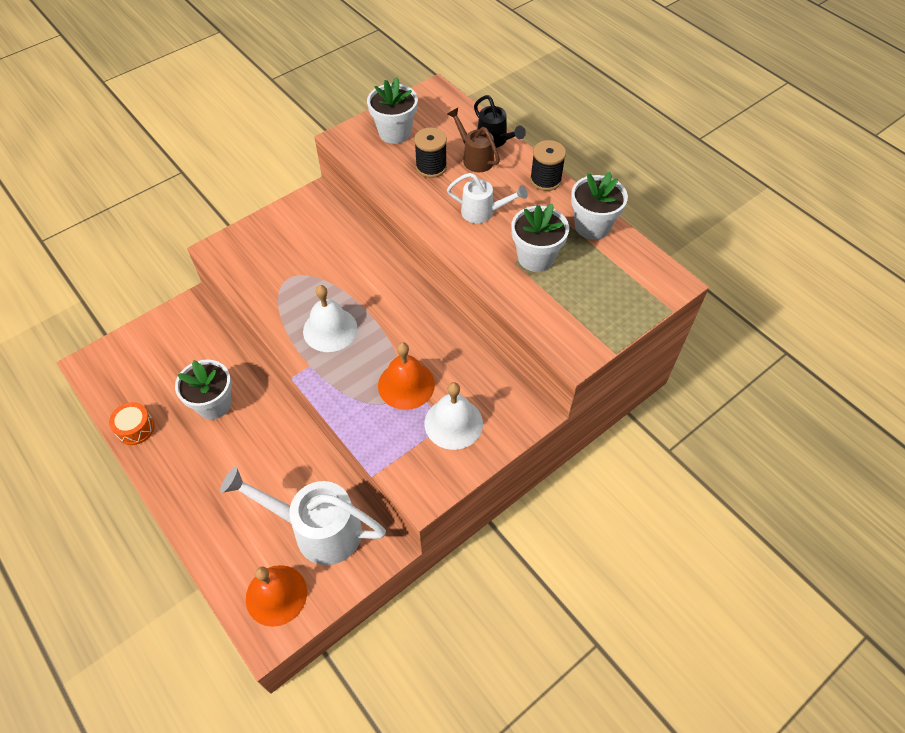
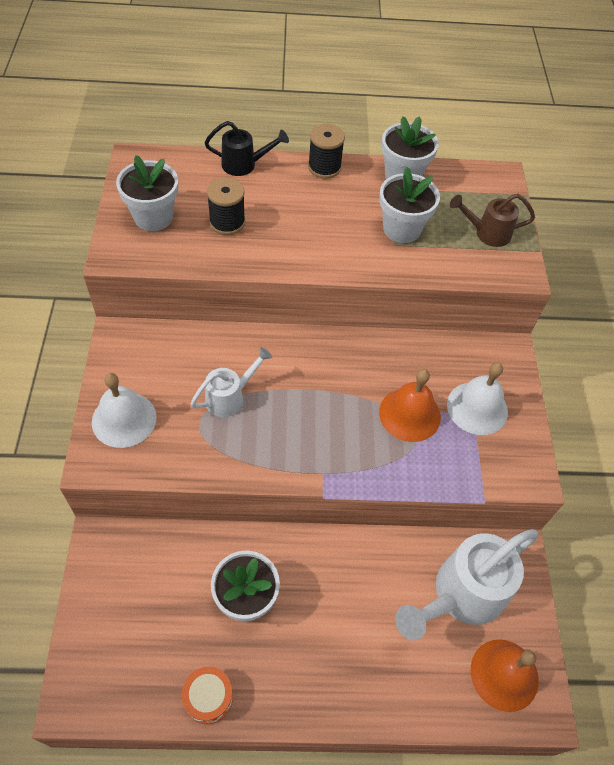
camera: 55 degrees left, 0 degrees up
white bell [303,285,357,352] -> white bell moved to [92,373,157,448]
brown watering can [447,108,500,172] -> brown watering can moved to [450,194,535,247]
white watering can [447,173,528,224] -> white watering can moved to [190,347,272,417]

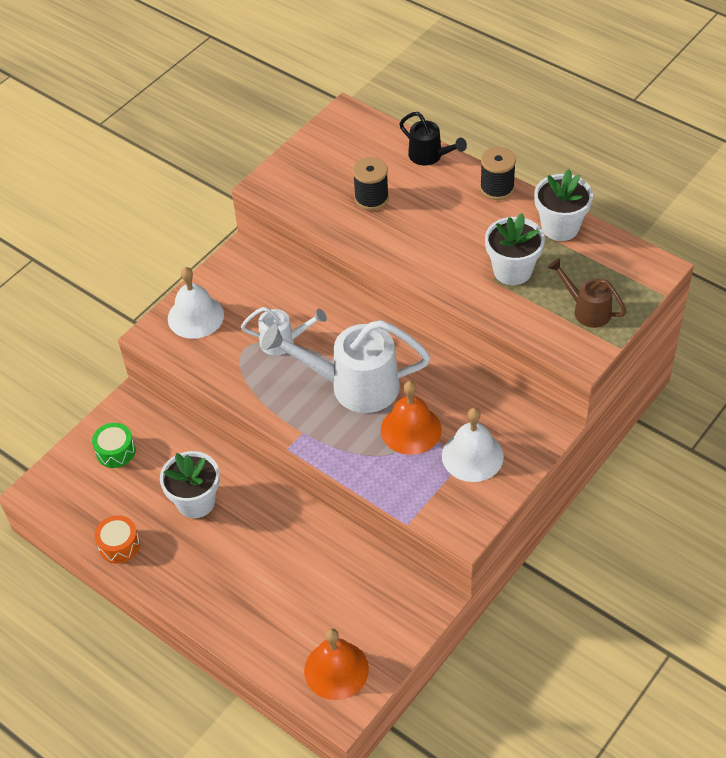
camera: 45 degrees right, 5 degrees down
white flower pot [116,155,178,231] -> none
white watering can [395,529,538,641] -> white watering can moved to [261,320,430,413]
none -> green drum [92,423,136,468]

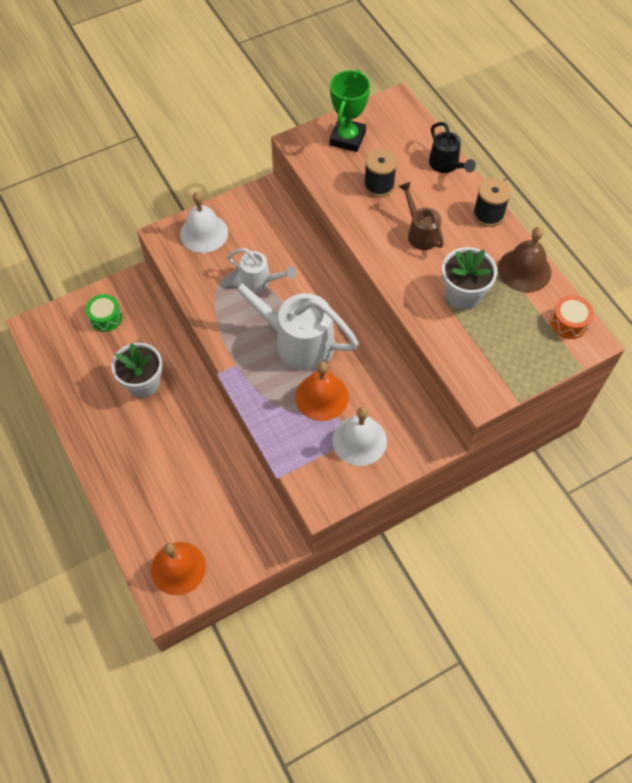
camera: 20 degrees right, 10 degrees up
orange drum [94,515,140,563] -> orange drum moved to [550,295,594,339]
white flower pot [534,169,593,241] -> brown bell [498,227,551,293]
brown watering can [548,258,627,328] -> brown watering can moved to [398,182,444,250]
none -> green trophy [330,70,370,152]

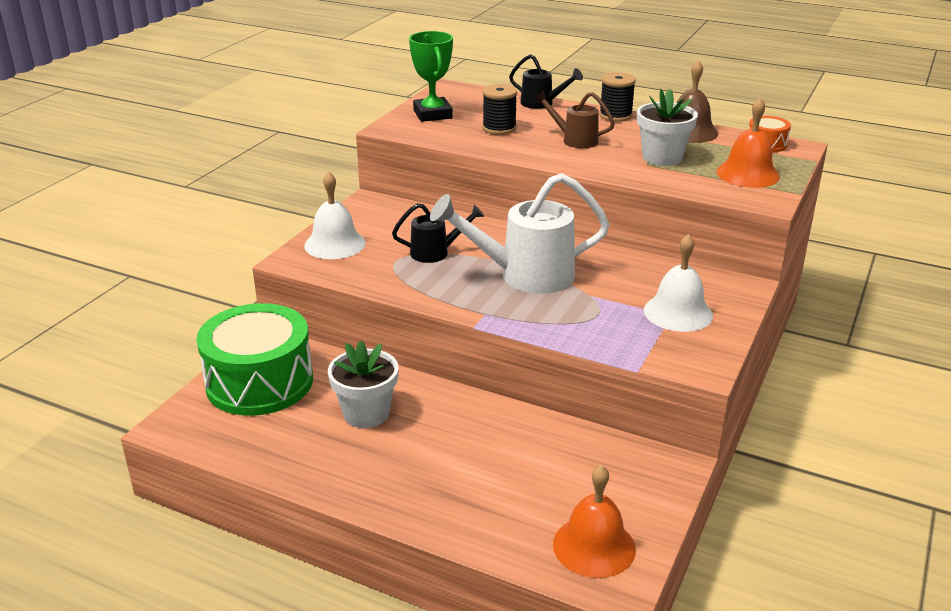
camera: 35 degrees left, 30 degrees down
green drum [86,294,122,332] -> green drum [196,303,313,416], size x2.32
white watering can [227,248,296,291] -> black watering can [392,203,484,263]
orange bell [295,361,349,421] -> orange bell moved to [716,97,780,188]

